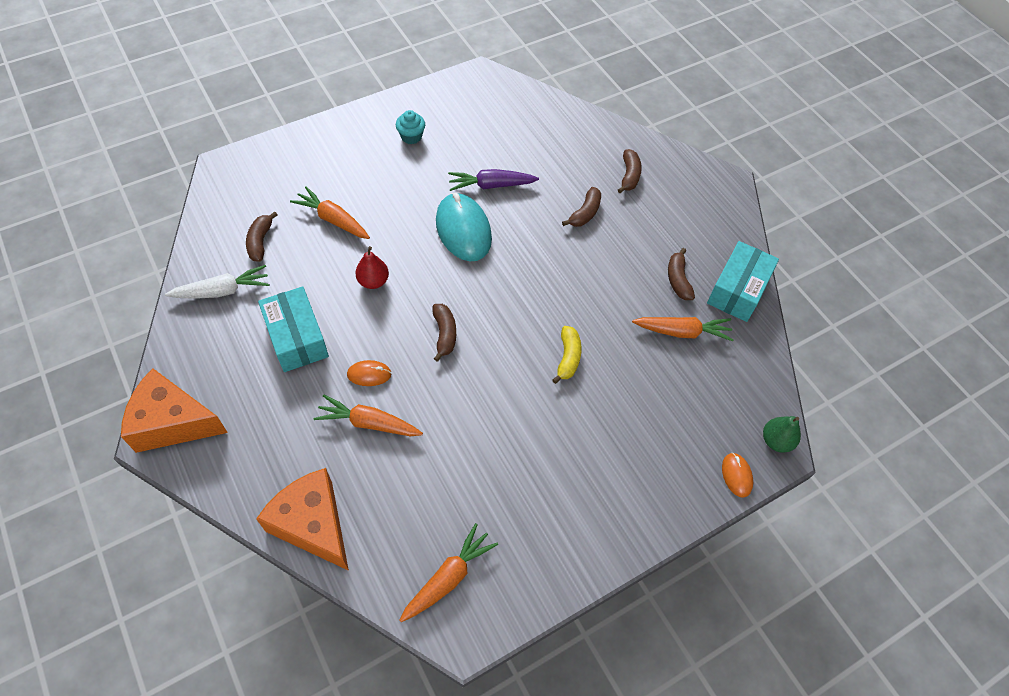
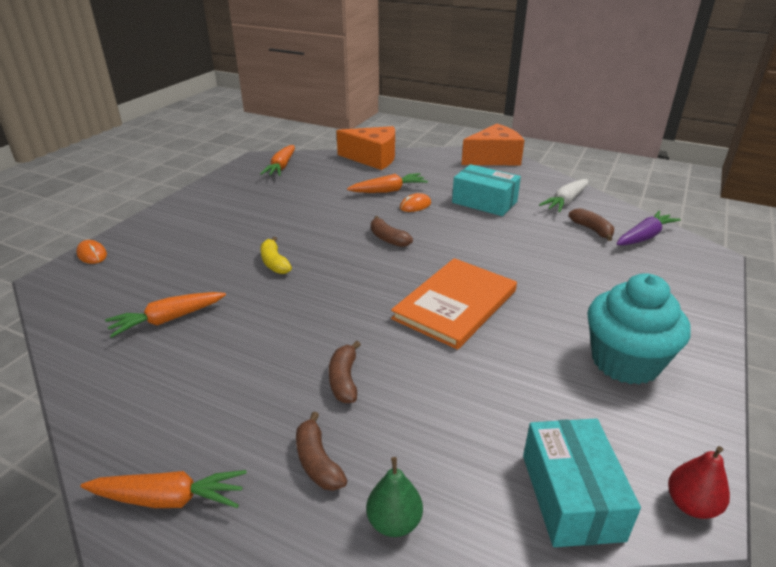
camera: 150 degrees right, 25 degrees down
orange carrot [290,186,370,239] -> orange carrot moved to [81,470,247,508]
red pear [355,246,389,289] -> red pear moved to [668,446,730,519]
turquoise cupcake [396,110,425,144] -> turquoise cupcake [587,273,690,385], size x2.18
turquoise mouse [436,193,492,261] -> orange book [391,258,517,350]
purple carrot [448,169,539,191] -> purple carrot moved to [616,211,681,246]
brown banana [668,248,695,300] -> none
turquoise box [707,241,779,322] -> turquoise box moved to [523,418,641,547]
green pear [763,416,801,453] -> green pear moved to [367,457,423,537]

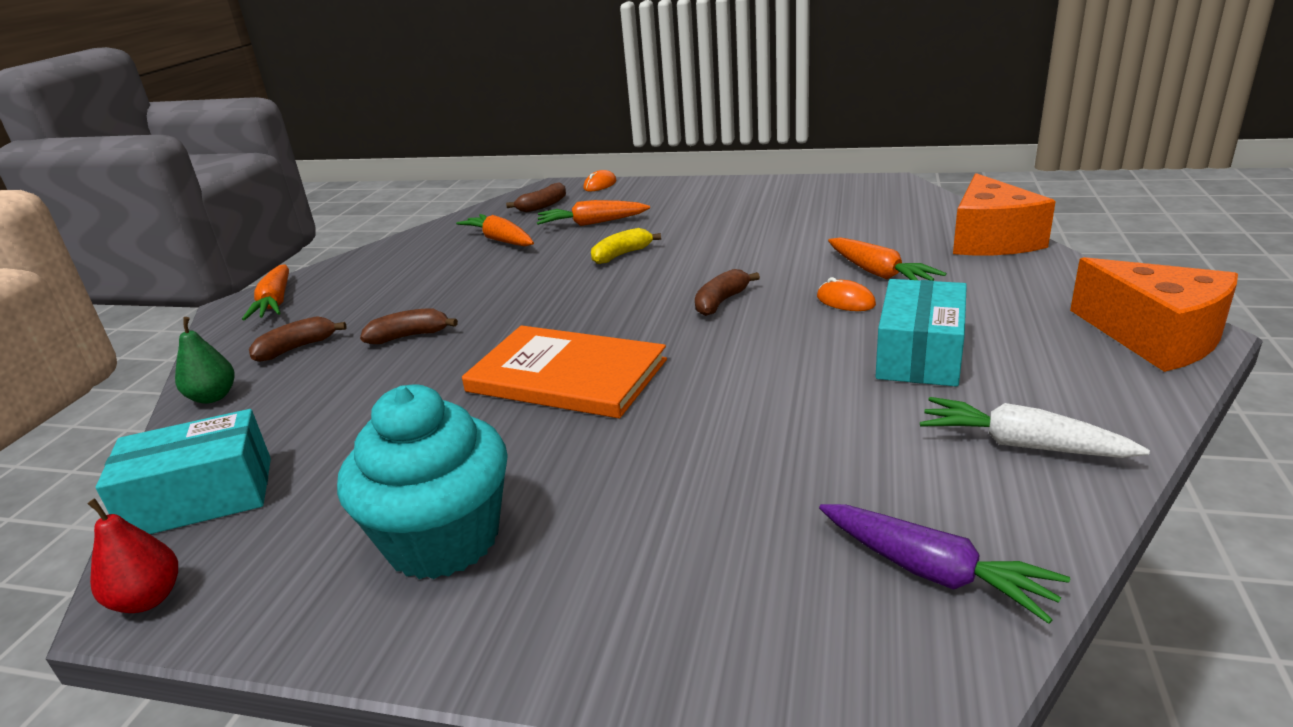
camera: 80 degrees right, 5 degrees down
orange carrot [260,145,295,176] -> orange carrot moved to [537,200,650,226]
brown banana [569,208,614,241] -> brown banana moved to [506,183,566,212]

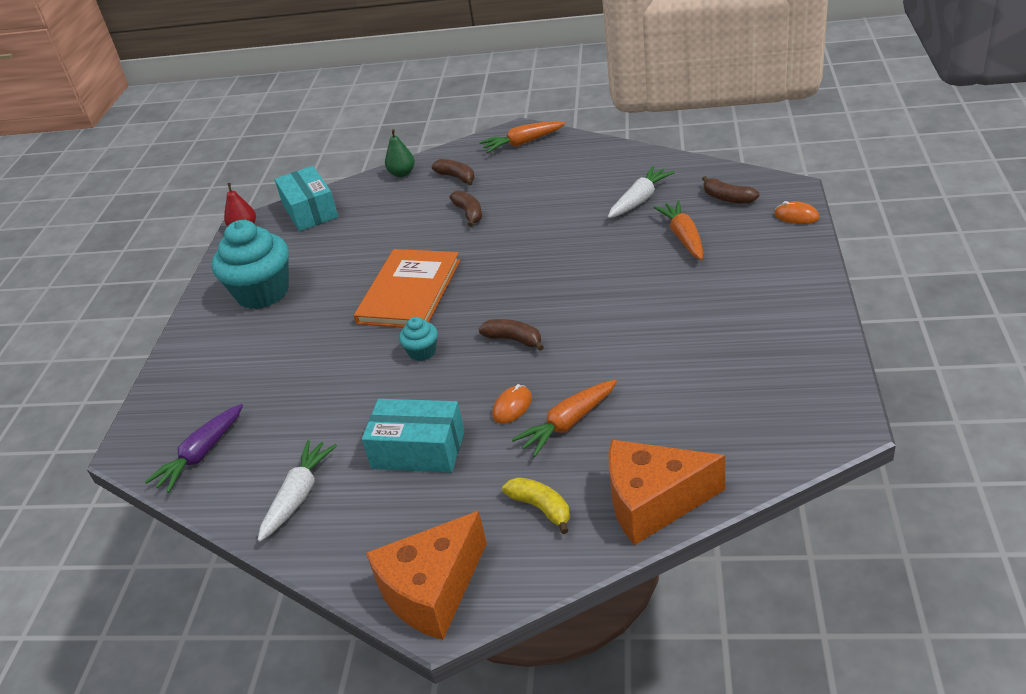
camera: 85 degrees right, 10 degrees up
orange carrot [456,214,534,246] -> white carrot [608,166,675,218]
yellow banana [591,228,661,264] -> yellow banana moved to [502,477,570,534]
none -> turquoise cupcake [399,317,438,361]

